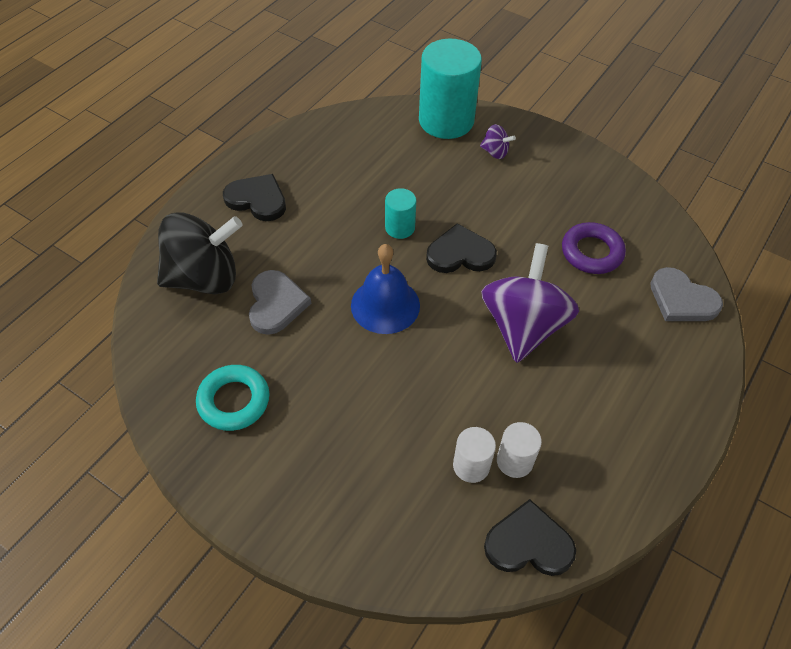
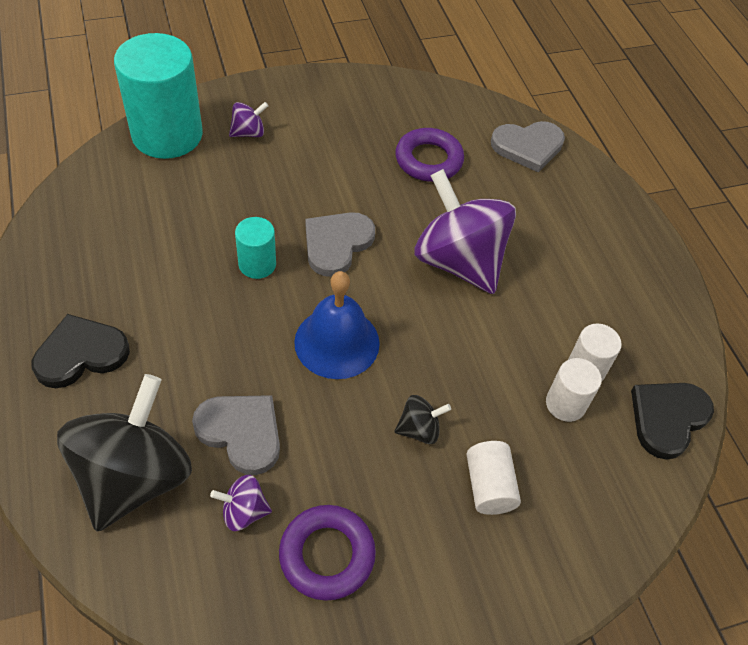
camera: 55 degrees left, 0 degrees up
turquoise ring [196,365,269,431] -> purple ring [279,505,376,601]
black heart [426,223,497,273] -> grey heart [305,212,375,277]
none -> purple spinning top [210,475,272,531]
none -> black spinning top [395,395,451,444]
none -> white cylinder [467,441,521,515]

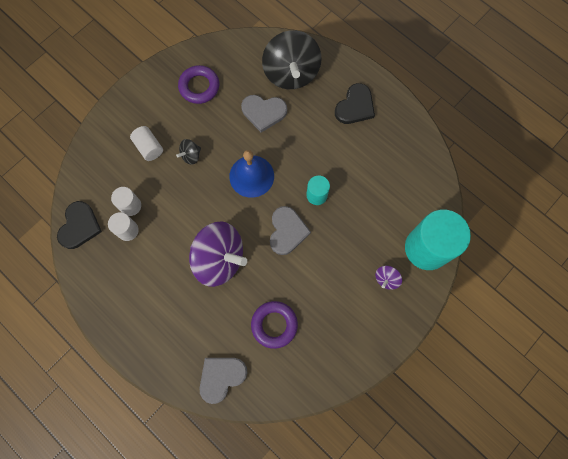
camera: 155 degrees right, 20 degrees up
purple spinning top [210,475,272,531] -> none

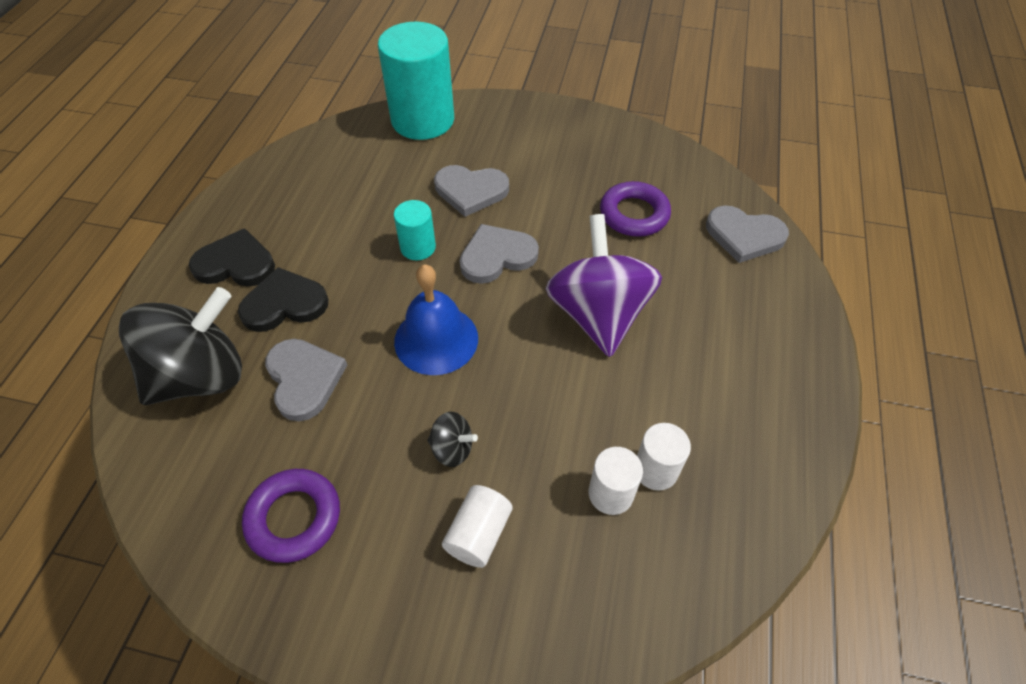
camera: 120 degrees left, 20 degrees down
black heart [57,201,102,249] -> black heart moved to [238,267,329,332]
purple spinning top [375,266,402,290] -> none
none -> grey heart [434,165,509,217]

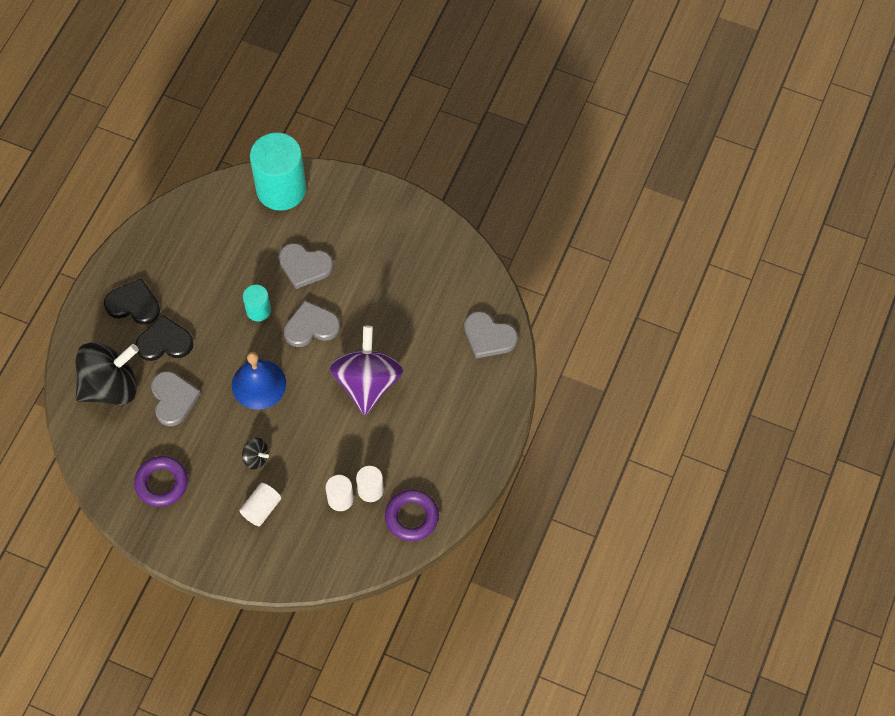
camera: 10 degrees right, 10 degrees up
purple ring [600,181,671,237] -> purple ring moved to [385,490,439,541]

